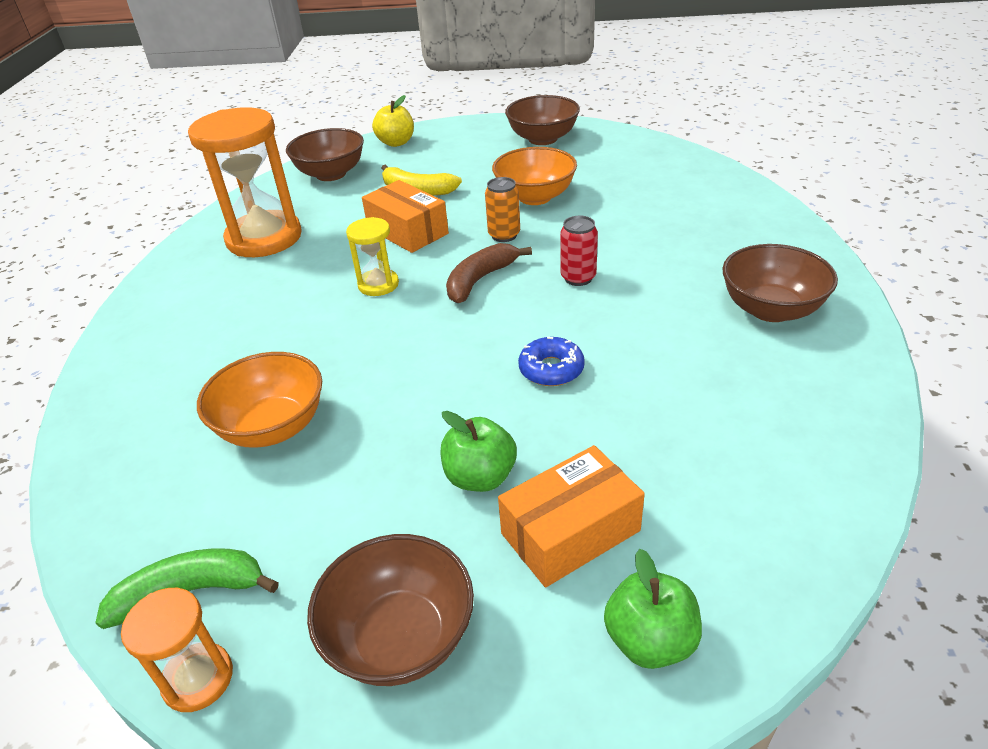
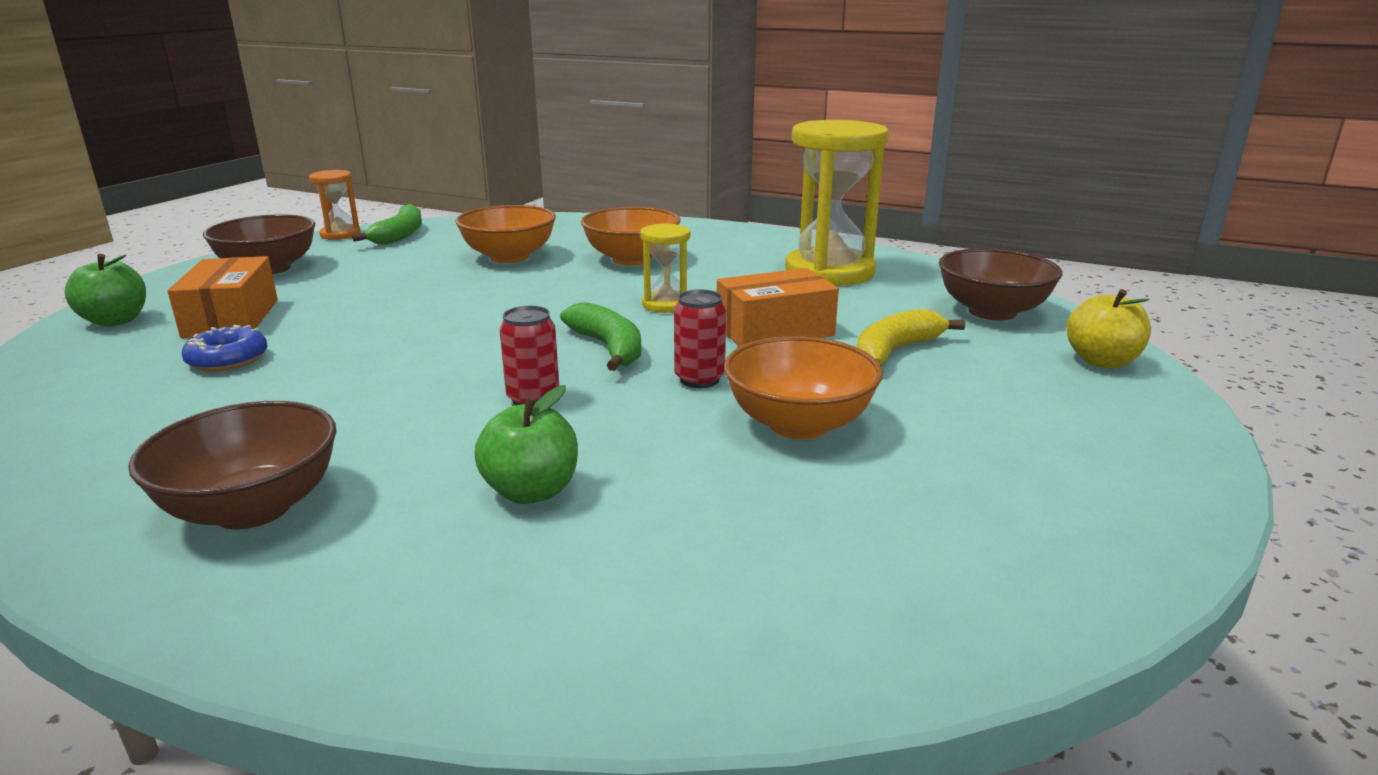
camera: 110 degrees right, 15 degrees down
orange hourglass [188,107,302,257] -> yellow hourglass [785,120,889,286]
green apple [440,411,517,492] -> green apple moved to [475,385,578,504]
brown banana [446,243,532,303] -> green banana [560,302,641,371]
orange can [485,177,520,242] -> red can [674,289,726,388]
brown bowl [505,95,580,145] -> none
blue donut [518,337,585,386] -> blue donut moved to [182,325,268,372]
none -> orange bowl [581,207,681,265]

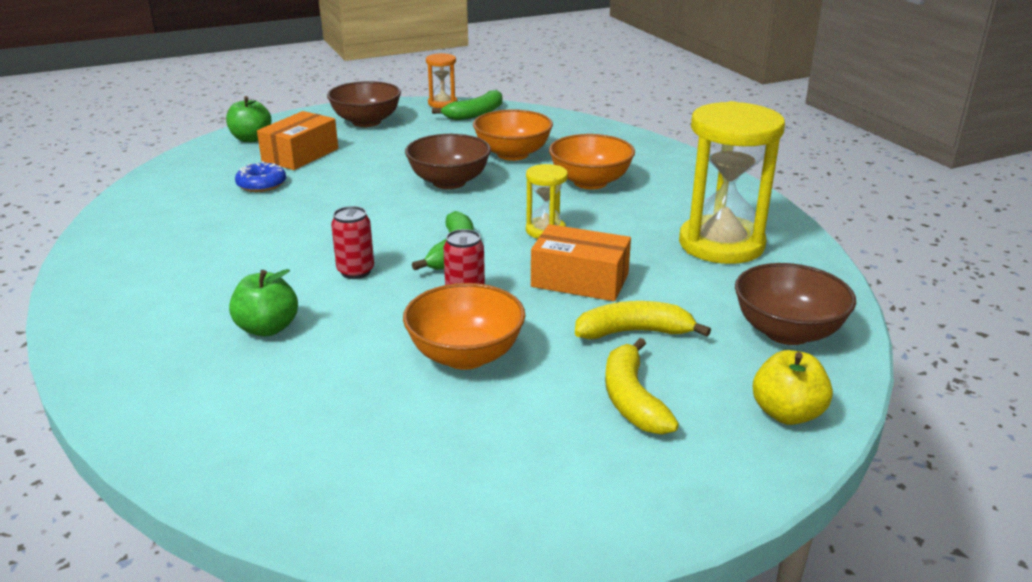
camera: 40 degrees right, 5 degrees up
brown bowl [128,401,336,529] -> brown bowl moved to [405,134,491,189]
none -> yellow banana [605,338,679,435]

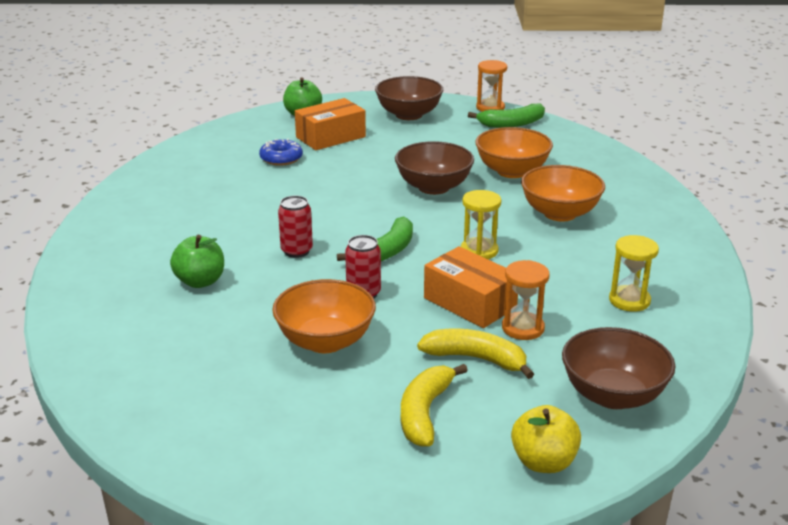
camera: 25 degrees right, 0 degrees up
yellow hourglass [679,101,785,264] -> yellow hourglass [609,235,659,312], size x0.49
none -> orange hourglass [502,260,550,340]

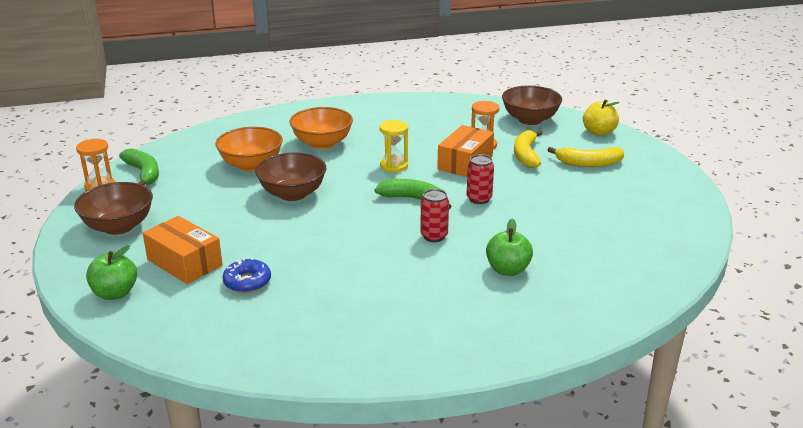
camera: 105 degrees left, 0 degrees up
orange bowl [272,279,376,353] -> none
yellow hourglass [609,235,659,312] -> none

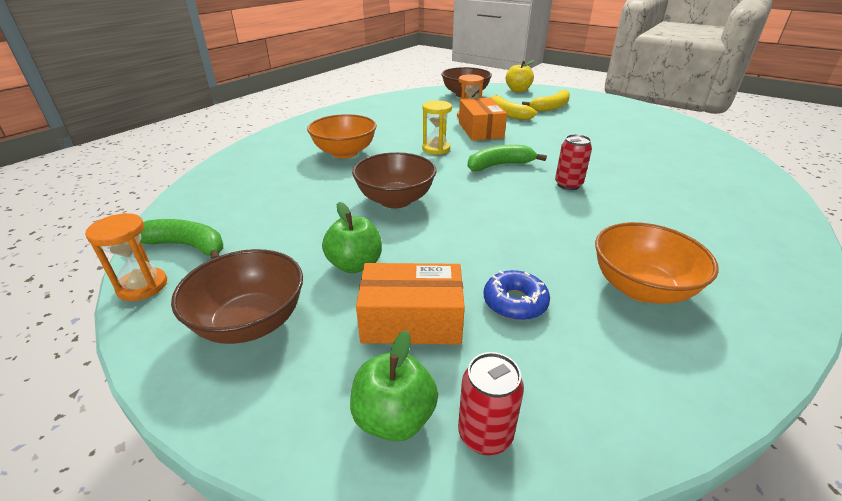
camera: 40 degrees left, 5 degrees up
orange bowl [215,127,283,172] -> orange bowl moved to [595,222,719,304]
red can [467,154,494,204] -> red can moved to [458,352,524,455]
green apple [486,218,533,276] -> green apple moved to [322,202,382,273]

